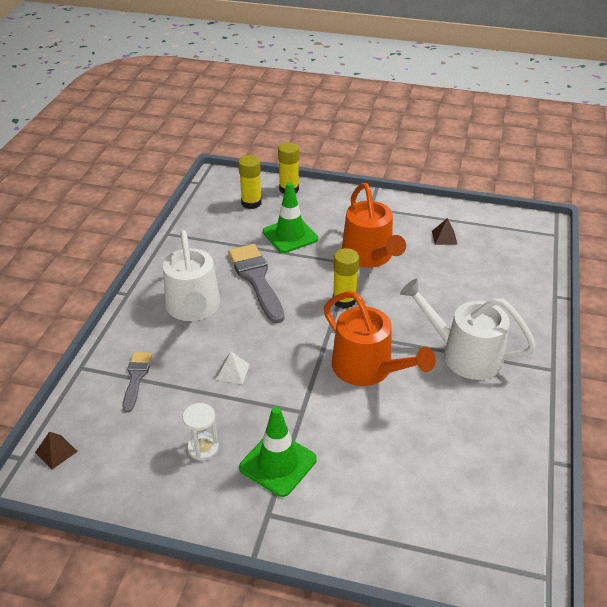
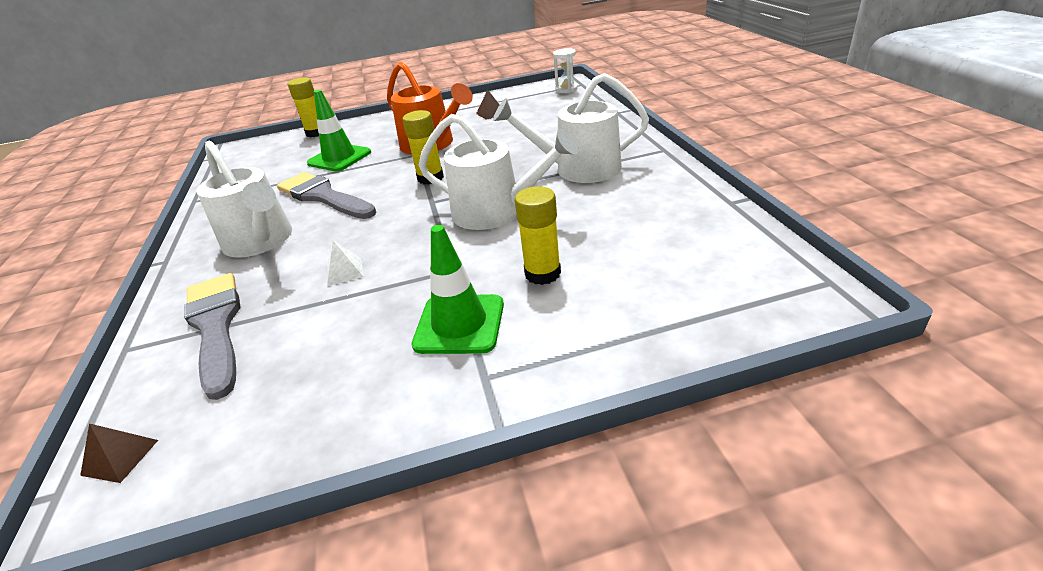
camera: 25 degrees left, 5 degrees down
grey brush [123,352,152,413] -> grey brush [184,273,240,400], size x1.74
white hourglass [183,403,219,461] -> white hourglass moved to [553,48,577,93]
yellow glue stick [238,155,262,209] -> yellow glue stick moved to [515,186,561,285]
orange watering can [324,291,436,386] -> white watering can [419,114,579,230]

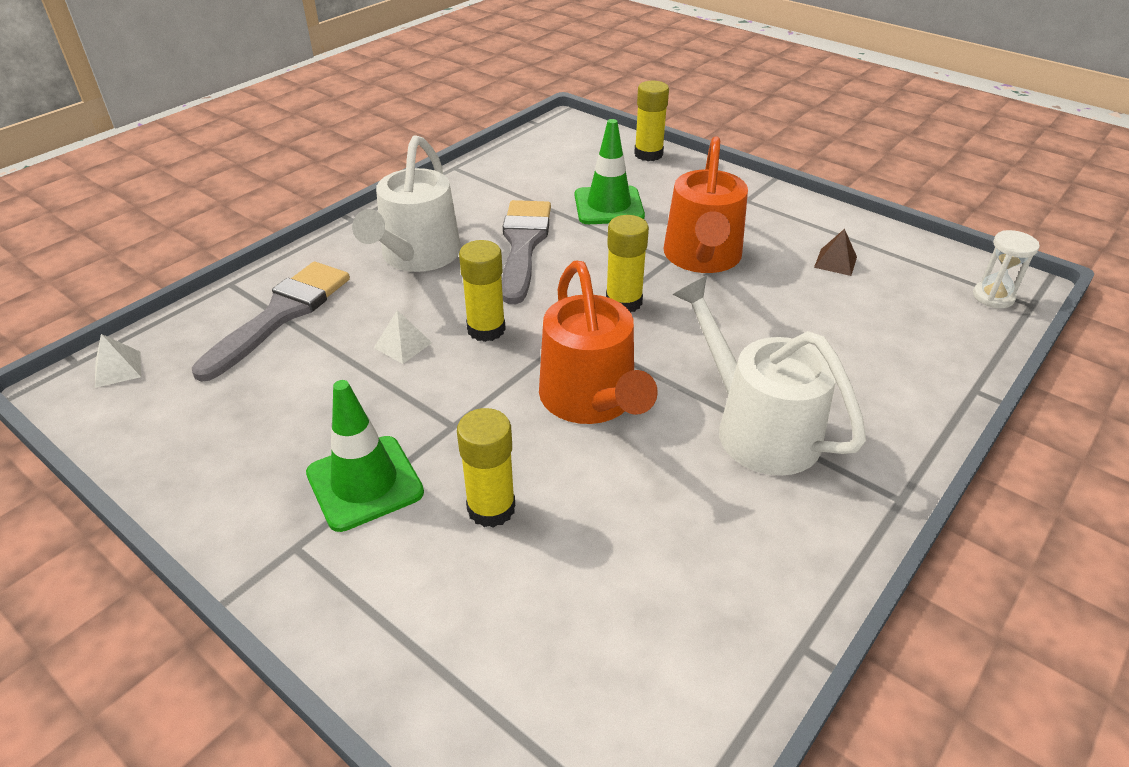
camera: 50 degrees right, 5 degrees up
brown pyramid [80,423,158,483] -> white pyramid [95,334,141,388]
white watering can [419,114,579,230] -> orange watering can [539,261,658,424]
none -> yellow glue stick [459,240,506,342]

